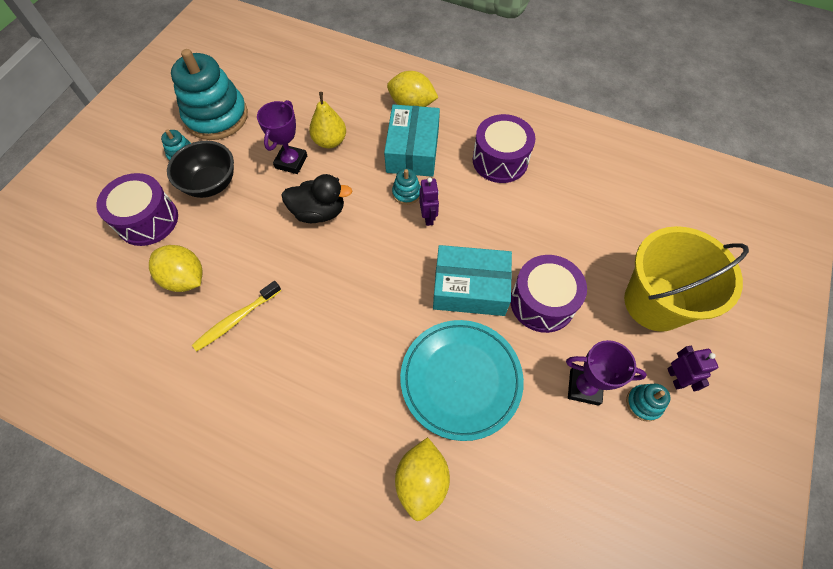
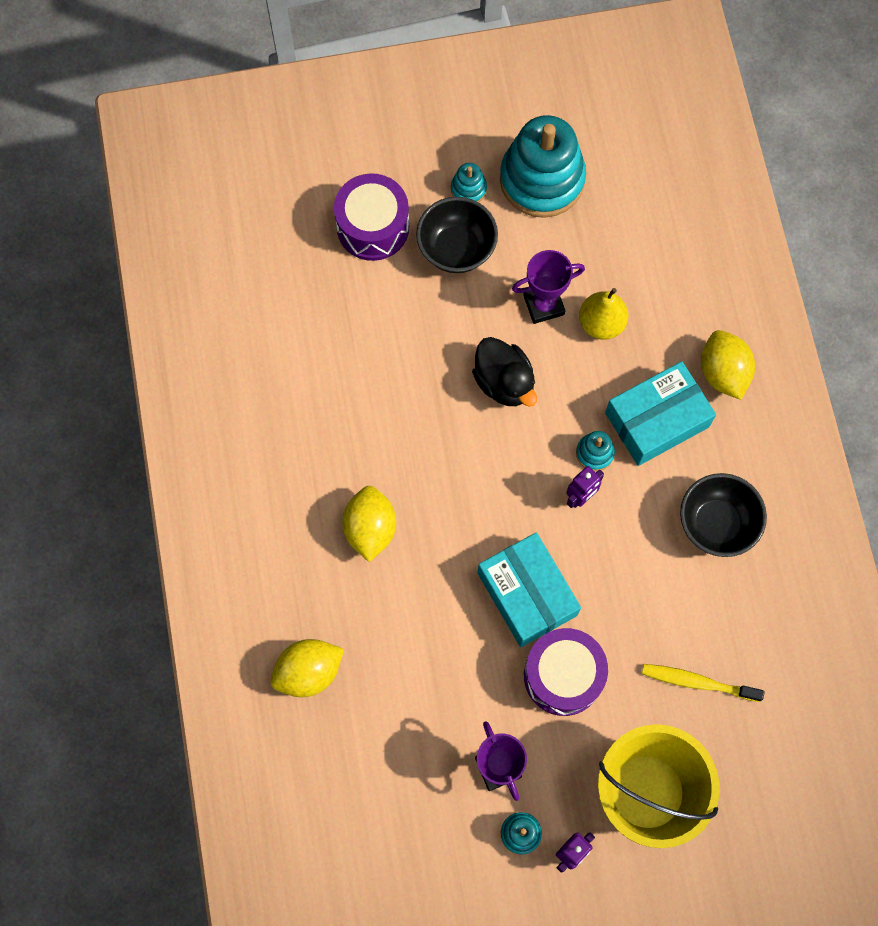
camera: 55 degrees right, 10 degrees up
yellow lemon [149,245,203,292] -> yellow lemon moved to [342,486,396,562]
yellow toothbrush [192,281,282,351] -> yellow toothbrush moved to [642,664,765,702]
turquoise plate [400,320,524,441] -> none
purple drum [473,114,535,183] -> black bowl [680,473,767,557]

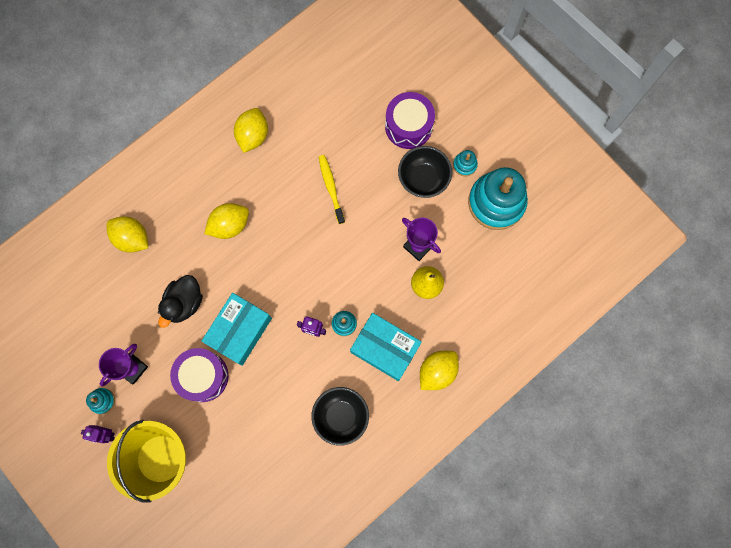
camera: 60 degrees right, 5 degrees up
black duck [472,337,537,407] -> black duck moved to [158,275,203,328]
yellow toothbrush [642,664,765,702] -> yellow toothbrush moved to [319,155,345,224]
none -> yellow lemon [234,108,268,153]

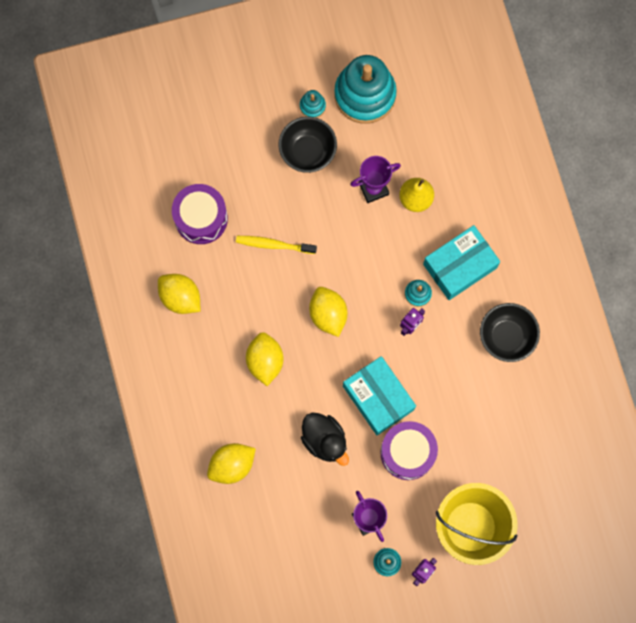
camera: 65 degrees left, 0 degrees up
purple drum [385,92,435,149] -> purple drum moved to [172,184,228,244]
yellow lemon [420,351,459,390] -> yellow lemon moved to [309,287,347,337]

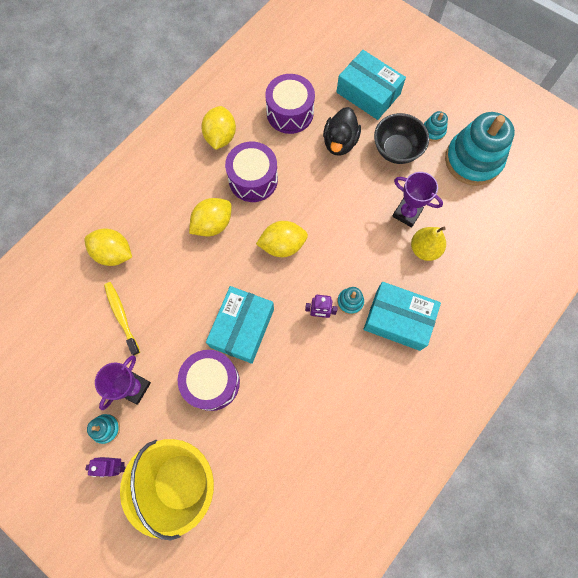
camera: 55 degrees right, 5 degrees down
yellow toothbrush [236,236,317,254] -> yellow toothbrush moved to [104,282,140,356]
black duck [301,412,349,466] -> black duck moved to [323,107,361,156]
yellow lemon [309,287,347,337] -> yellow lemon turned 45 degrees clockwise [256,221,308,257]
black bowl [480,303,540,362] -> none
none -> purple drum [225,142,278,202]
none -> turquoise box [337,50,406,120]

